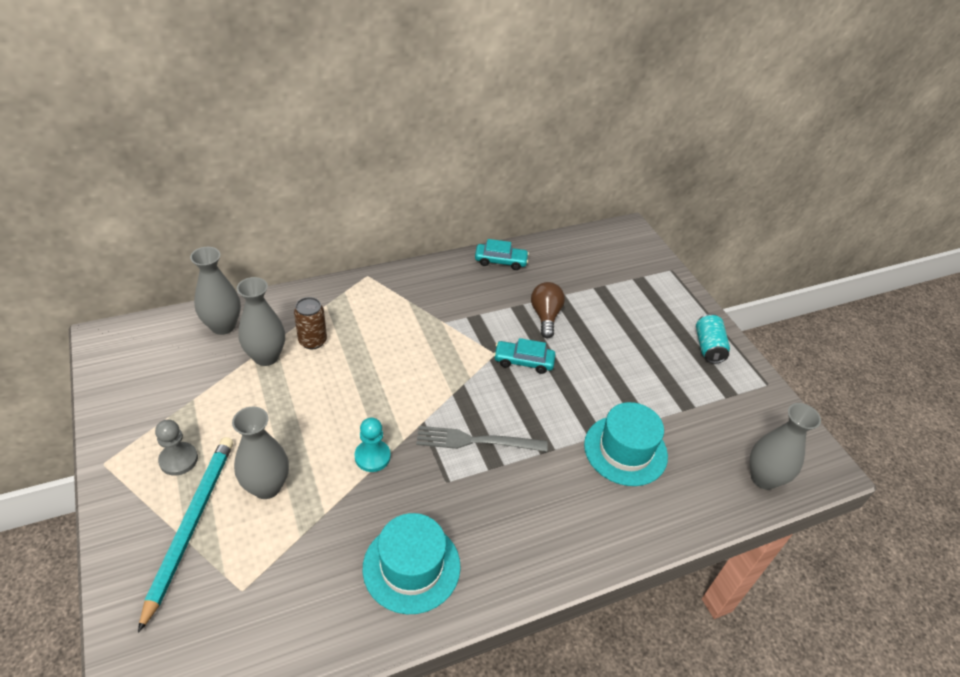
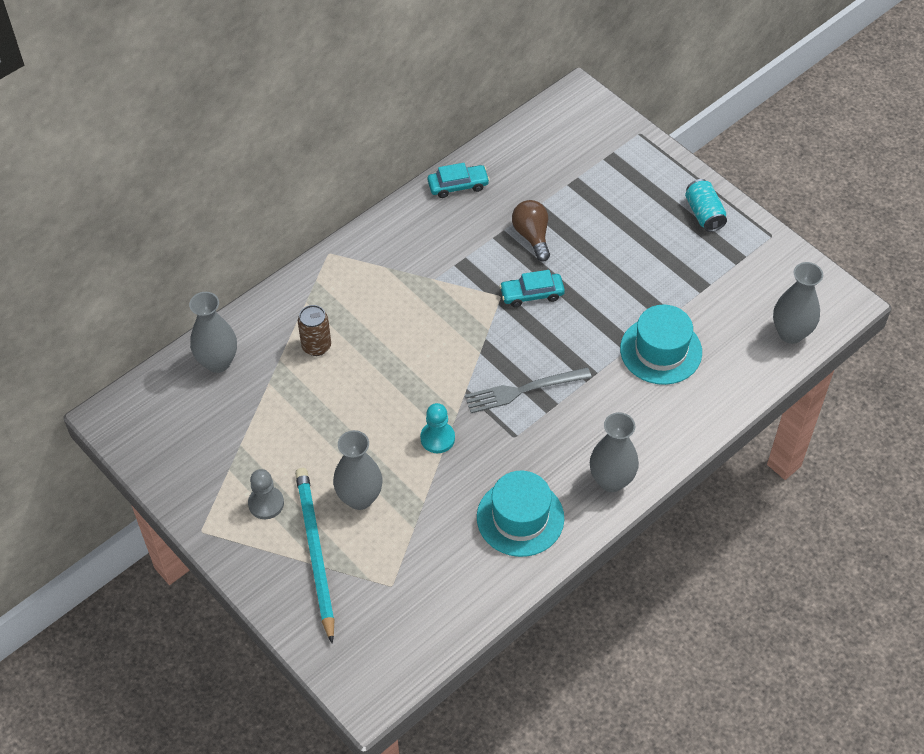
camera: 15 degrees left, 10 degrees up
grey vase [237,277,285,366] -> grey vase moved to [590,412,639,492]

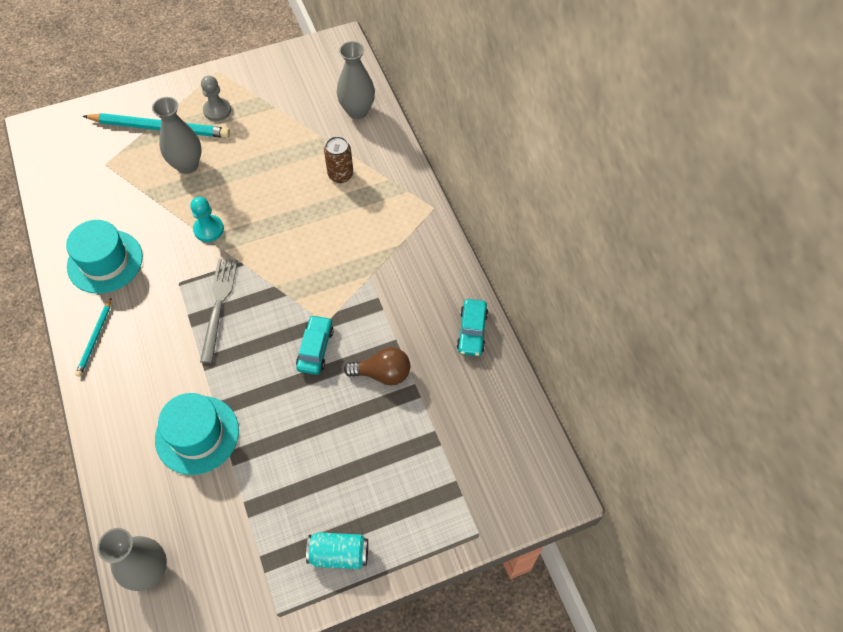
camera: 110 degrees right, 5 degrees up
grey vase [590,412,639,492] -> turquoise pencil [75,298,111,377]

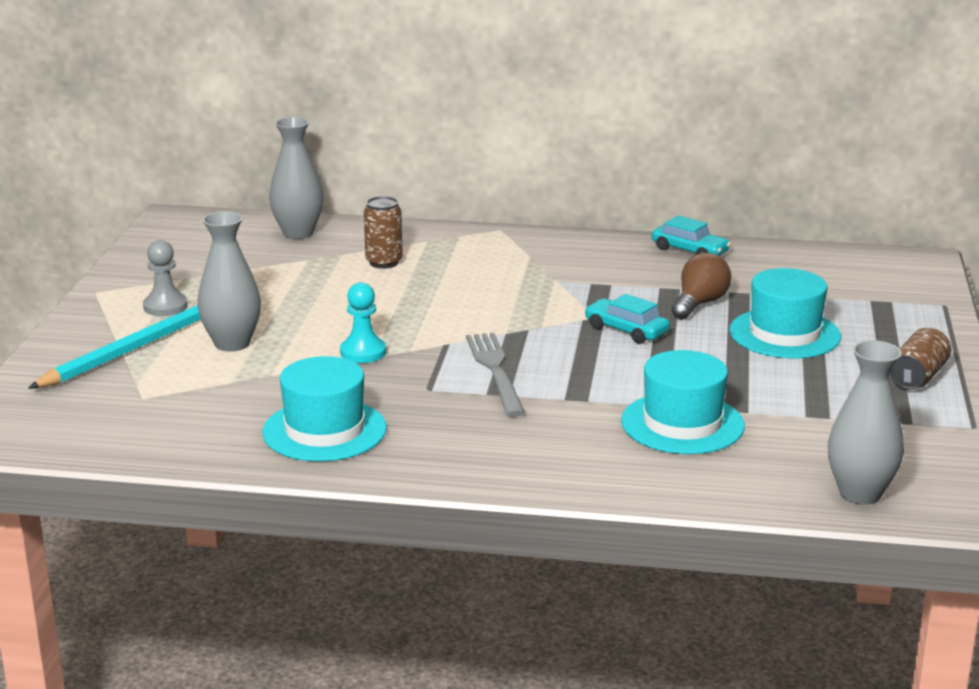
camera: 60 degrees left, 35 degrees down
turquoise pencil [75,298,111,377] -> none
grey fork [200,259,238,363] -> grey fork turned 45 degrees clockwise [466,333,525,417]
turquoise can [306,532,368,569] -> brown can [890,327,951,390]
none -> turquoise hat [729,268,841,358]

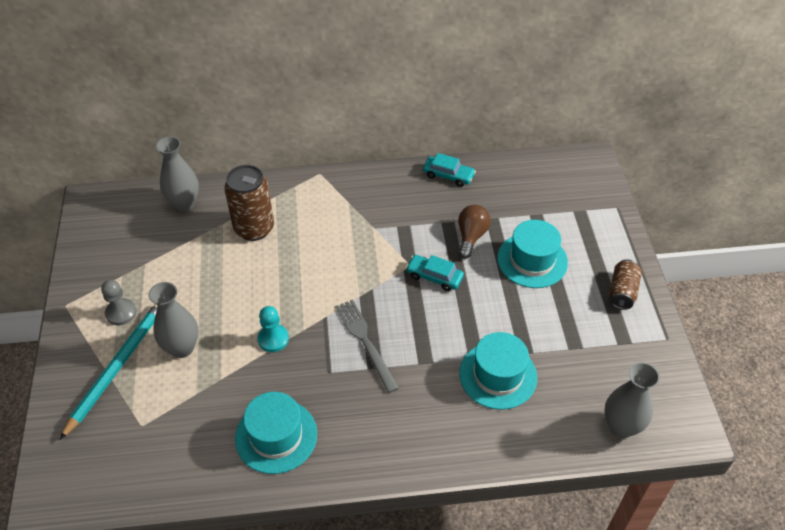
camera: 15 degrees left, 25 degrees up
brown can [364,196,403,269] -> brown can [224,165,274,241], size x1.64

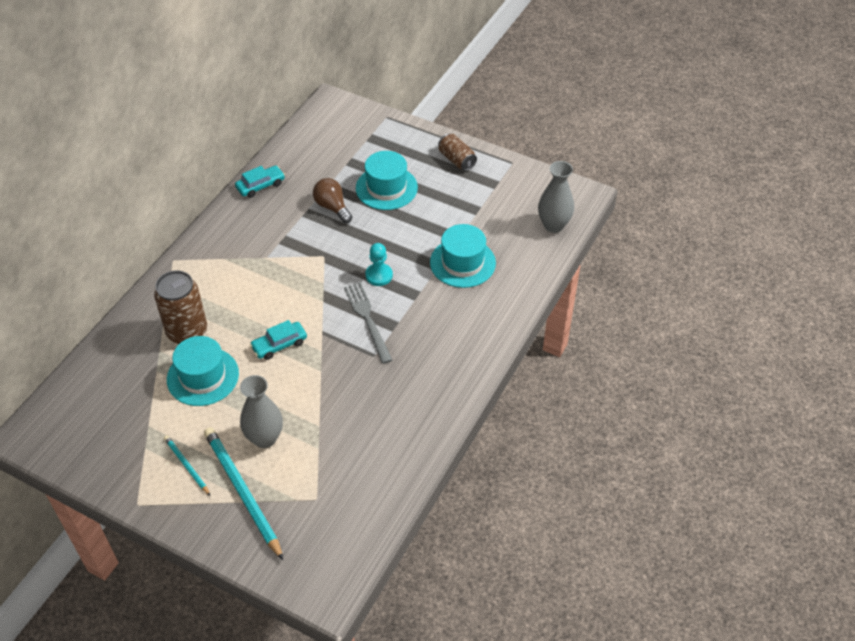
camera: 55 degrees left, 0 degrees up
grey pawn [101,280,136,325] -> turquoise pencil [164,435,210,495]
grey vase [156,136,199,211] -> none
turquoise hat [235,392,317,474] -> turquoise hat moved to [167,336,239,406]
turquoise pawn [257,306,289,352] -> turquoise pawn moved to [365,243,393,286]
grey fork [335,299,399,393] -> grey fork turned 60 degrees clockwise [344,282,392,364]
turquoise car [406,255,464,291] -> turquoise car moved to [250,320,307,360]

